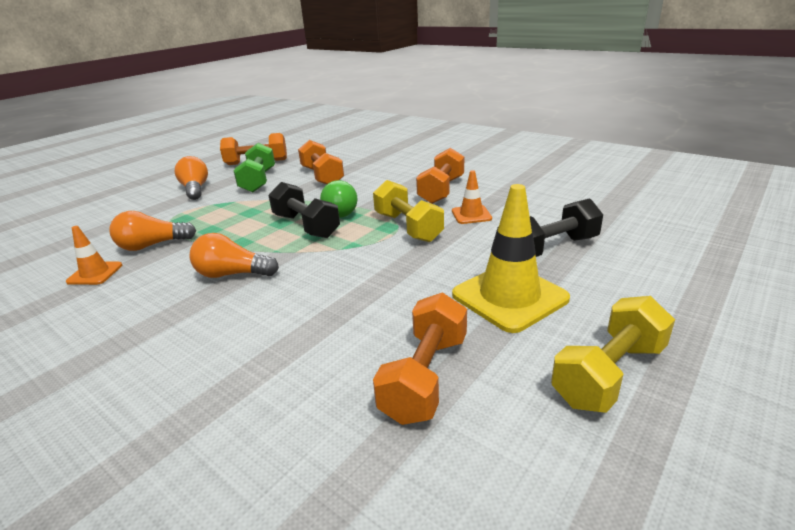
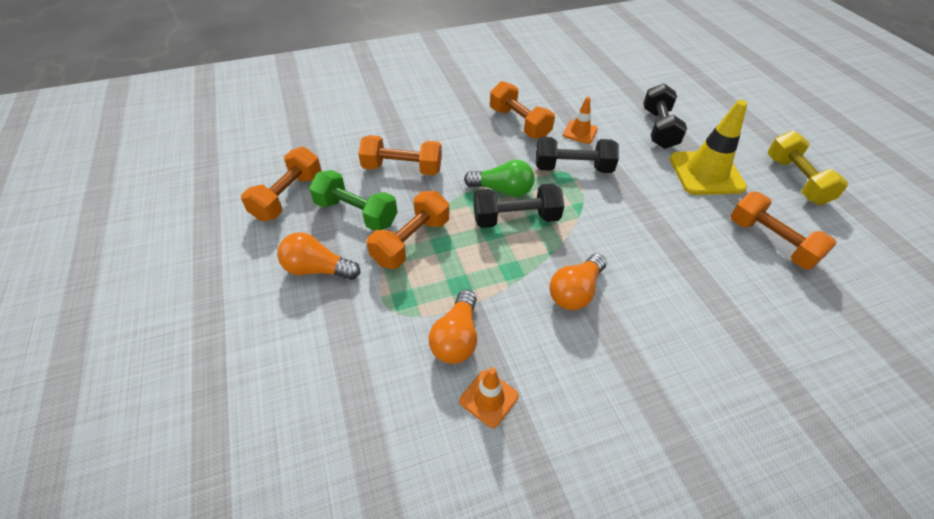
camera: 60 degrees left, 20 degrees up
yellow dumbbell [373,180,444,242] -> black dumbbell [536,137,619,173]
none -> orange dumbbell [366,191,449,269]

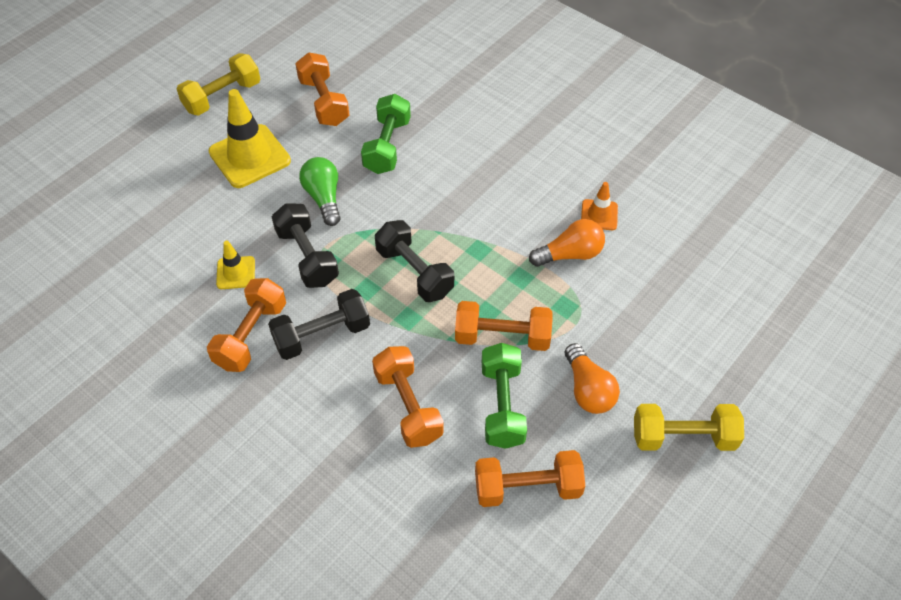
camera: 120 degrees left, 5 degrees up
green light bulb [464,160,535,197] -> green light bulb moved to [299,157,341,226]
orange light bulb [549,254,607,310] -> none
orange traffic cone [563,97,598,144] -> yellow traffic cone [216,241,255,289]
black dumbbell [643,83,687,149] -> black dumbbell moved to [268,289,370,360]
orange dumbbell [730,192,837,269] -> orange dumbbell turned 45 degrees counterclockwise [295,52,349,126]
none -> green dumbbell [361,94,411,174]
none -> yellow dumbbell [634,404,744,451]

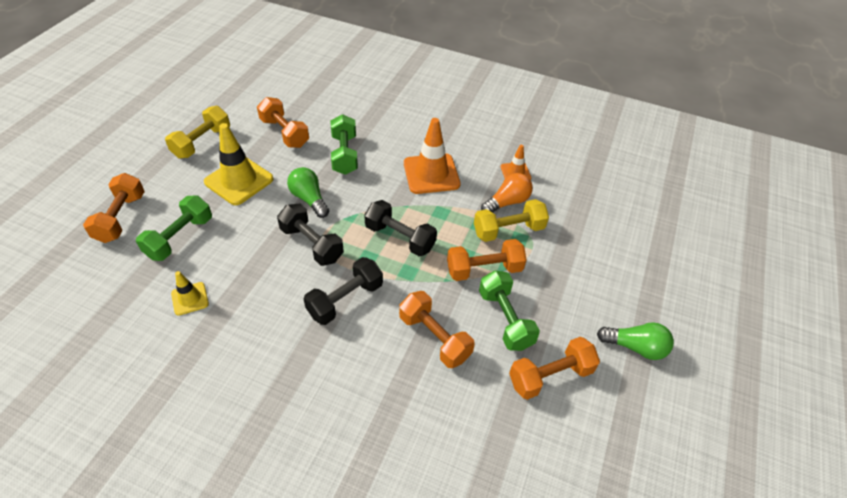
camera: 20 degrees left, 5 degrees down
orange dumbbell [207,278,286,372] -> orange dumbbell moved to [83,173,145,243]
yellow traffic cone [216,241,255,289] -> yellow traffic cone moved to [171,271,209,316]
orange light bulb [565,343,620,414] -> none
yellow dumbbell [634,404,744,451] -> yellow dumbbell moved to [474,199,549,242]
none -> green dumbbell [136,195,212,261]
none -> orange traffic cone [404,118,461,194]
none -> green light bulb [597,322,674,360]

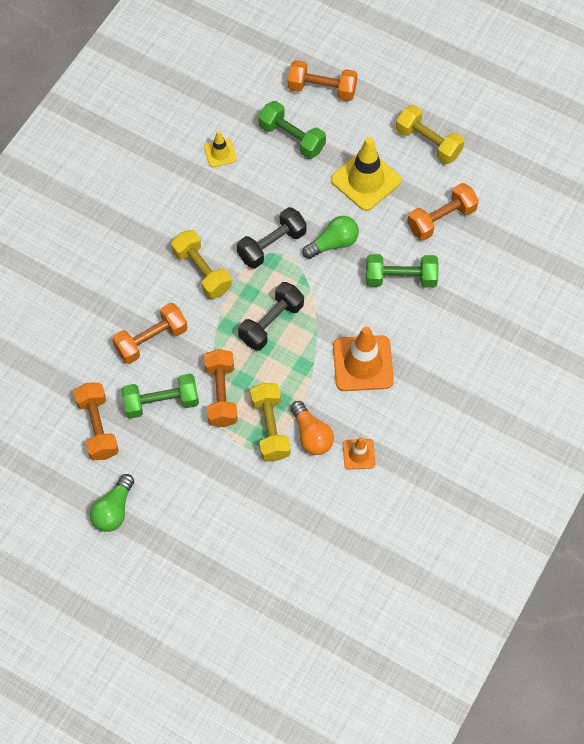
camera: 100 degrees right, 15 degrees up
black dumbbell [304,257,383,325] -> yellow dumbbell [171,230,231,299]

